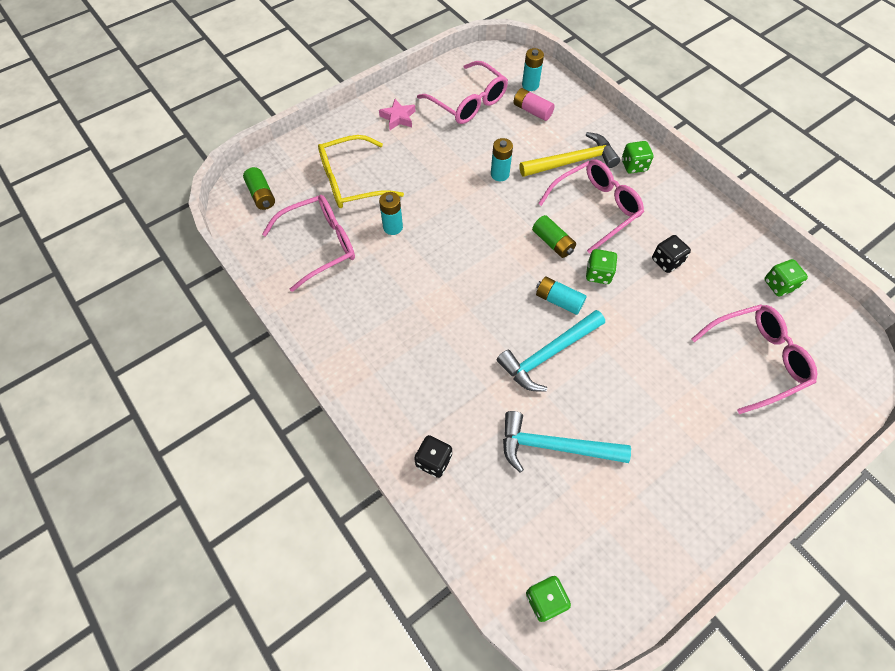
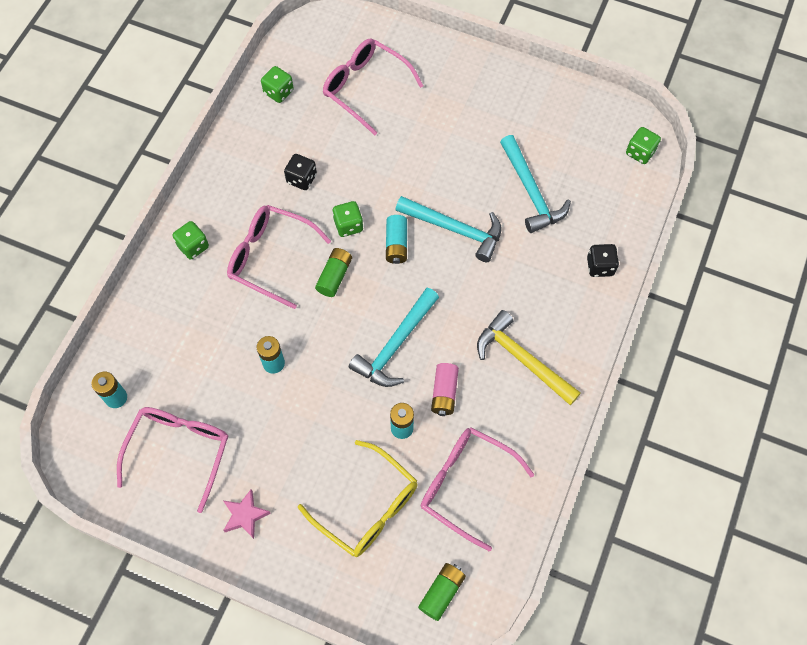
camera: 120 degrees left, 5 degrees up
pink battery [514,88,555,121] -> pink battery moved to [431,363,459,416]
yellow hammer [519,132,620,177] -> yellow hammer moved to [477,310,581,406]
none -> turquoise hammer [349,288,439,387]

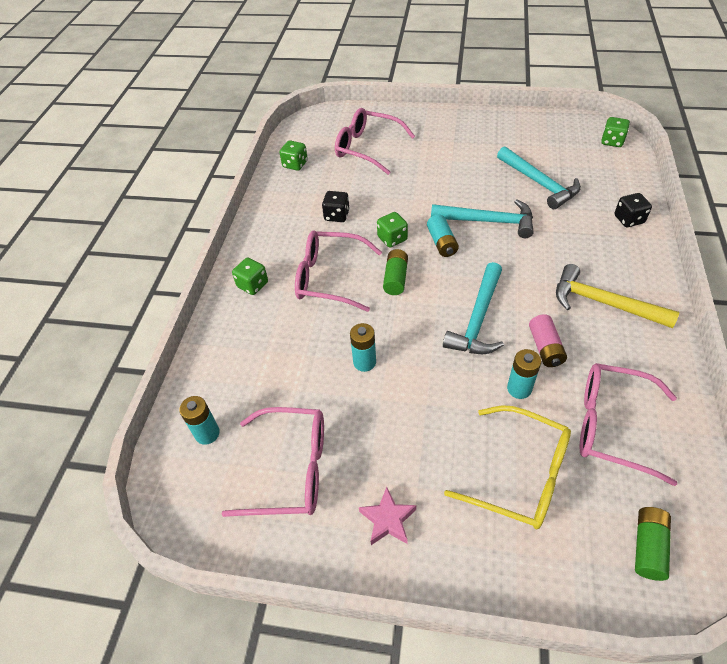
camera: 10 degrees left, 15 degrees down
pink glasses [117,407,228,513] -> pink glasses turned 90 degrees clockwise [221,407,324,517]

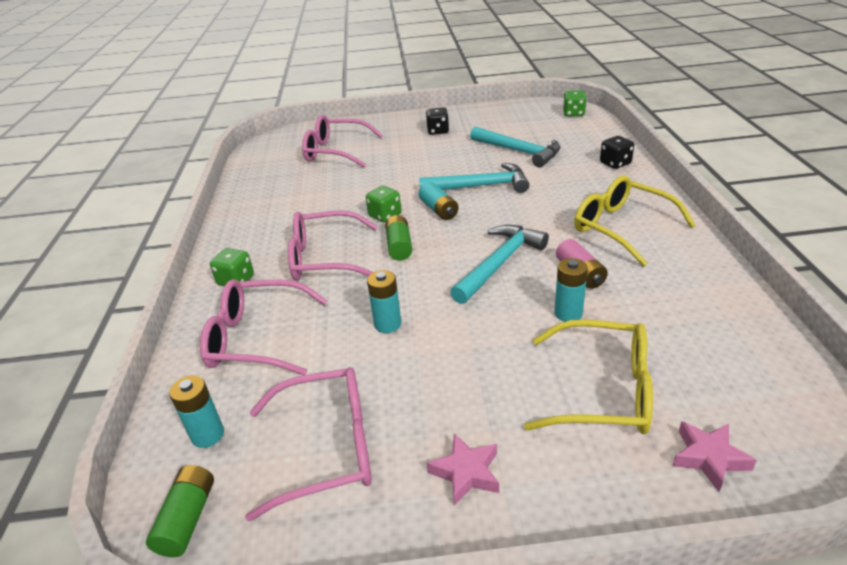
camera: 15 degrees left, 15 degrees down
green dice [279,140,308,171] -> none
black dice [322,191,350,222] -> black dice moved to [426,107,449,135]
turquoise hammer [443,262,504,354] -> turquoise hammer turned 150 degrees counterclockwise [450,225,549,304]
yellow hammer [556,264,679,328] -> yellow glasses [574,175,696,267]
pink glasses [580,363,677,486] -> pink glasses moved to [200,279,327,375]
green battery [635,507,671,581] -> green battery moved to [146,465,214,557]
none -> pink star [673,421,757,492]

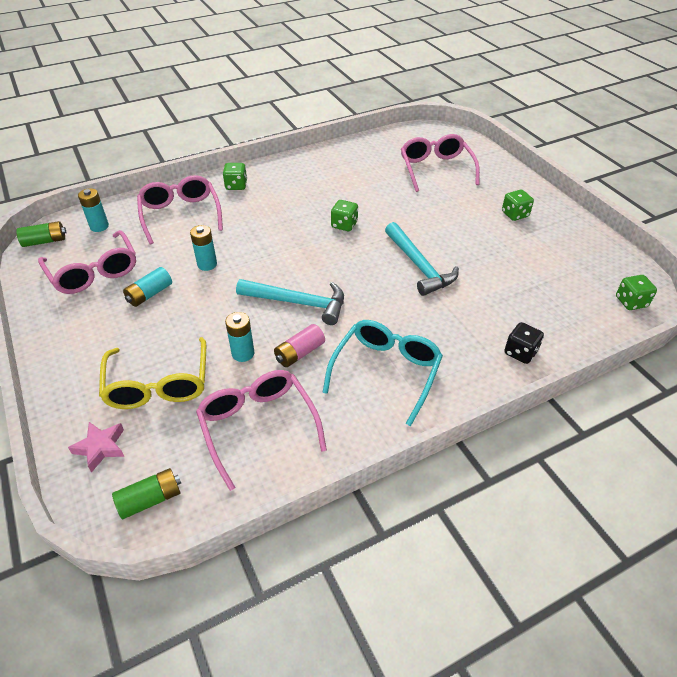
camera: 65 degrees right, 10 degrees up
pink glasses [288,210,378,281] -> pink glasses moved to [196,370,327,491]
green battery [385,215,412,261] -> green battery moved to [112,468,181,519]
turquoise battery [418,182,459,220] -> turquoise battery moved to [123,267,172,307]
black dice [426,107,449,135] -> green dice [502,189,534,221]
pink star [427,433,499,506] -> none
turquoise hammer [470,127,561,167] -> none
yellow glasses [574,175,696,267] -> turquoise glasses [322,320,443,426]

